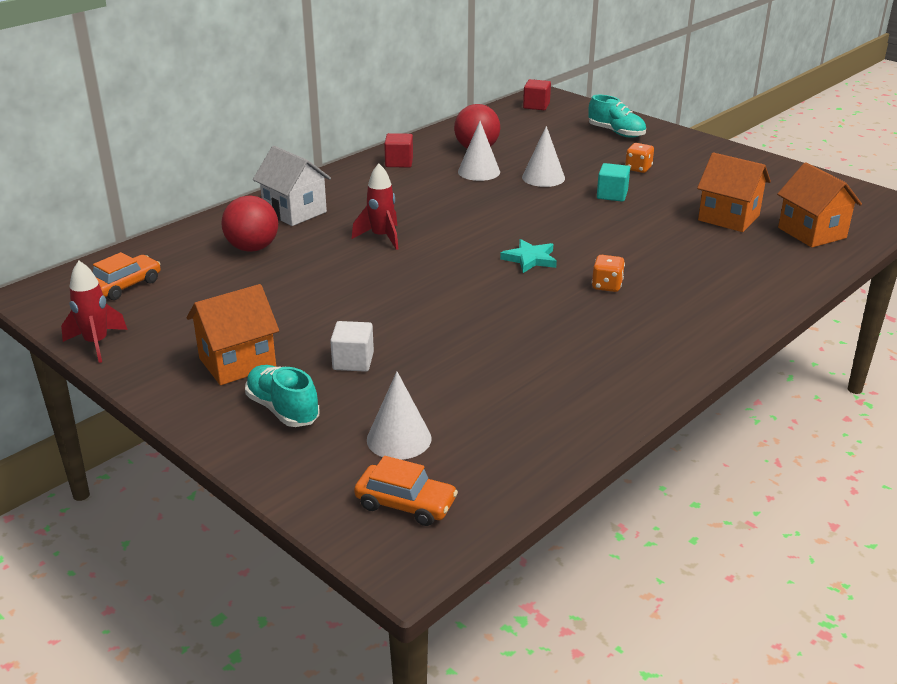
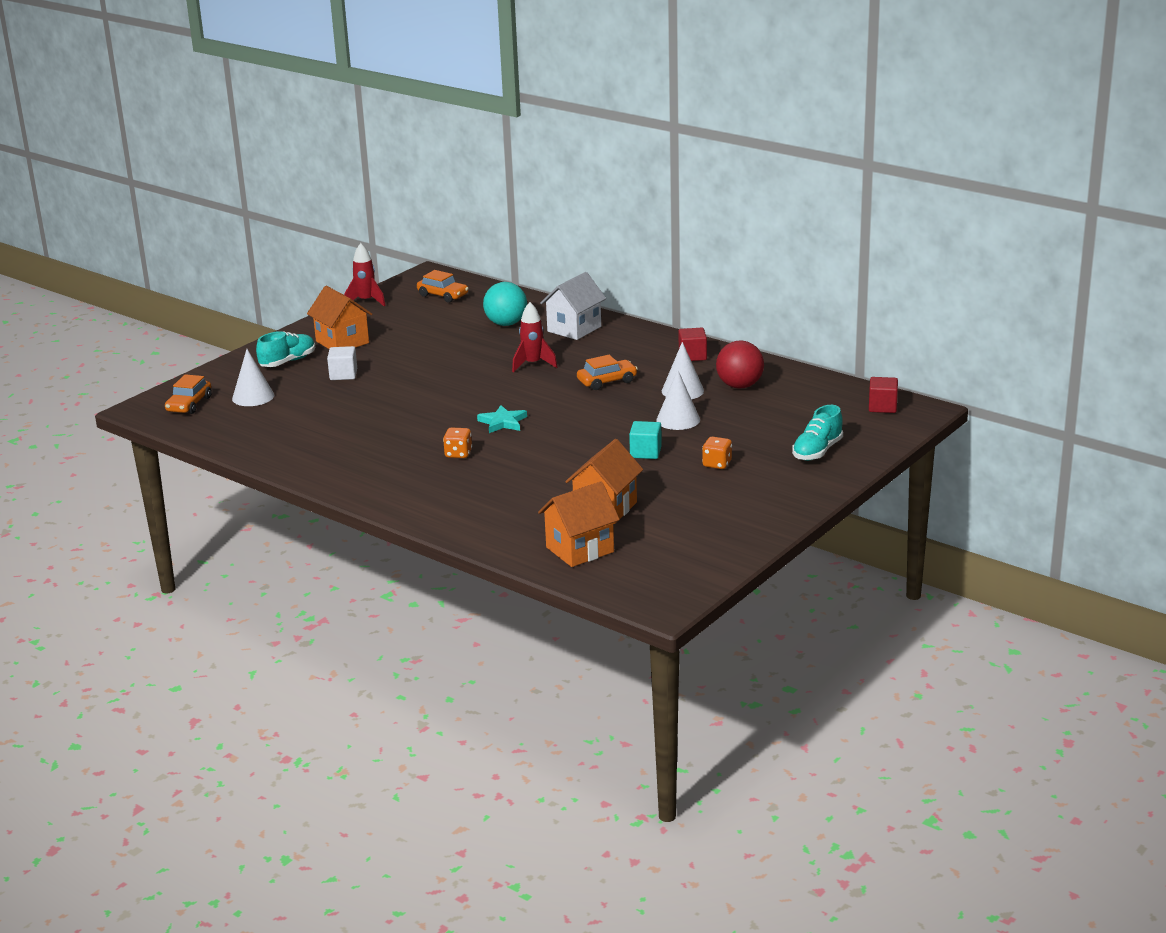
camera: 85 degrees right, 5 degrees down
red ball [222,195,278,252] -> turquoise ball [483,282,527,326]
none -> orange car [577,355,638,390]

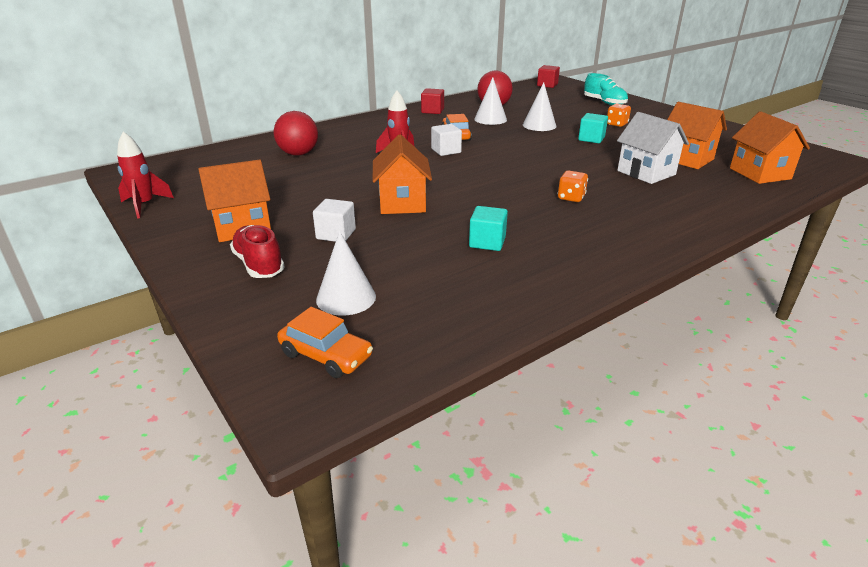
camera: 75 degrees left, 5 degrees up
turquoise shoe [256,331,315,367] -> red shoe [230,225,285,278]
orange car [417,270,469,303] -> none
turquoise star [477,405,527,433] -> none
turquoise ball [483,282,527,326] -> red ball [274,111,318,156]
white house [540,272,606,340] -> white house moved to [617,112,689,184]
none -> orange house [373,134,432,214]
none -> white cube [431,124,462,156]
none -> turquoise cube [469,206,508,251]

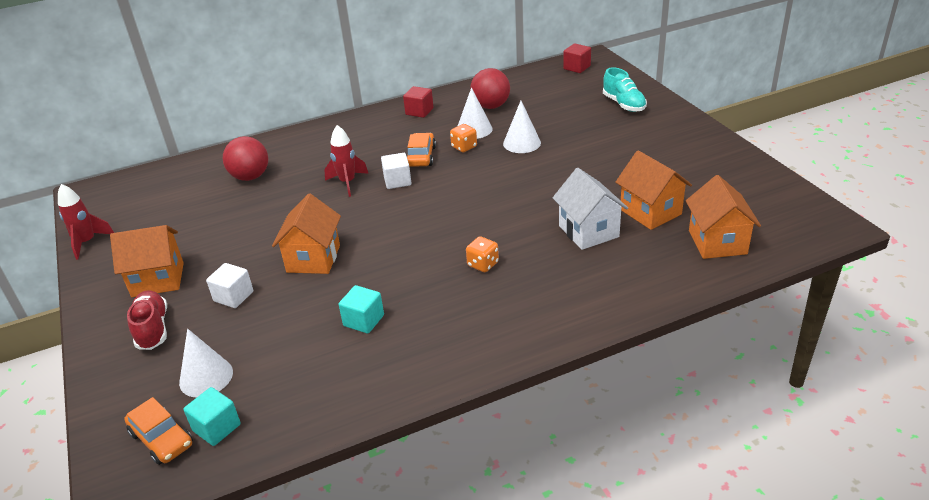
camera: 15 degrees right, 5 degrees up
turquoise cube [578,113,608,143] -> turquoise cube moved to [183,387,241,446]
orange dice [607,104,631,127] -> orange dice moved to [450,124,477,152]

